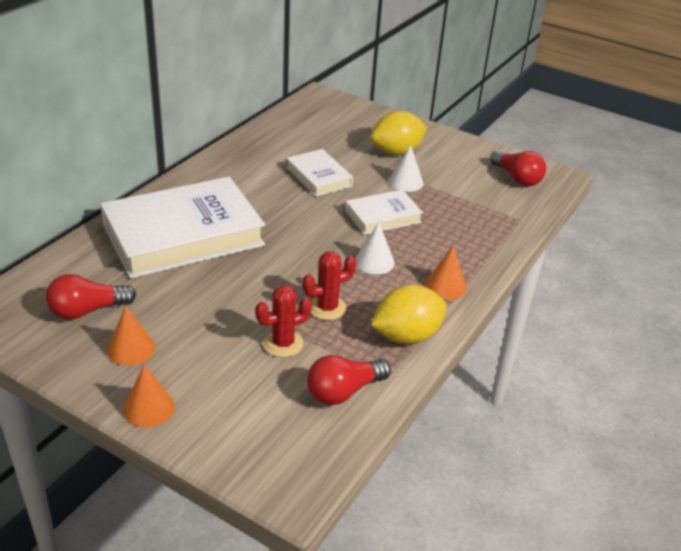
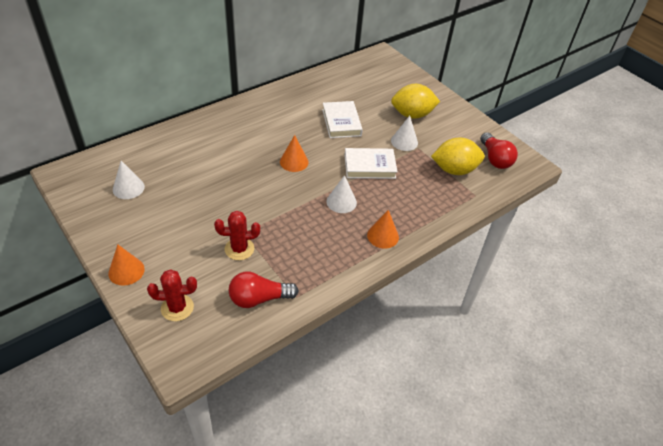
camera: 20 degrees right, 10 degrees up
red light bulb [46,274,136,320] -> white cone [113,161,145,199]
white book [100,177,265,278] -> none
orange cone [107,306,155,365] -> orange cone moved to [280,135,308,172]
red cactus [303,251,357,320] -> red cactus moved to [147,269,197,321]
yellow lemon [371,285,447,344] -> yellow lemon moved to [431,137,485,175]

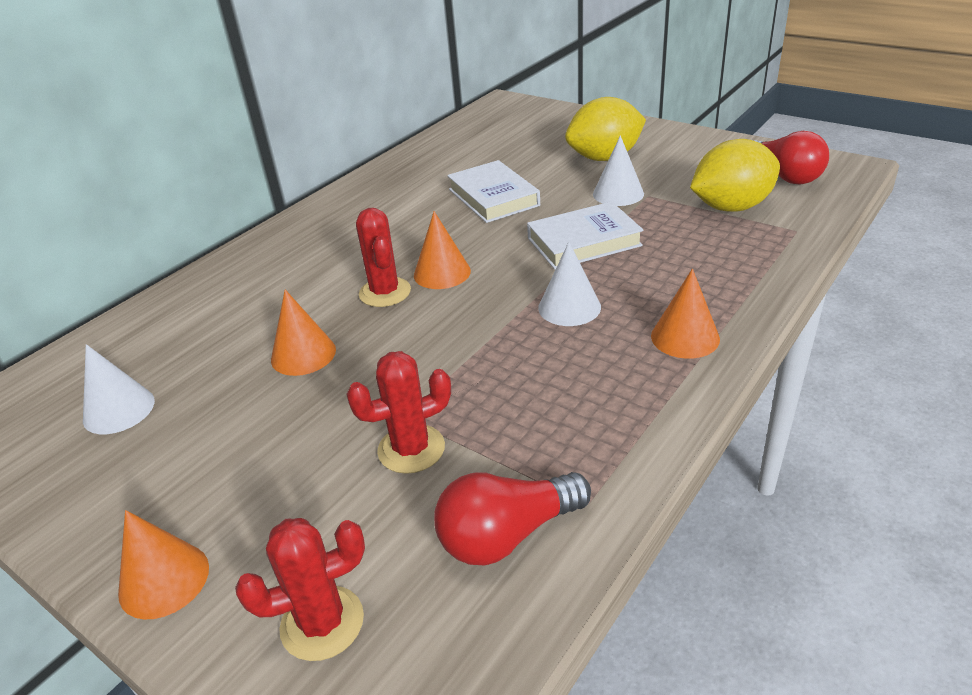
camera: 10 degrees left, 10 degrees down
none -> orange cone [271,289,336,376]
none -> red cactus [356,208,411,307]

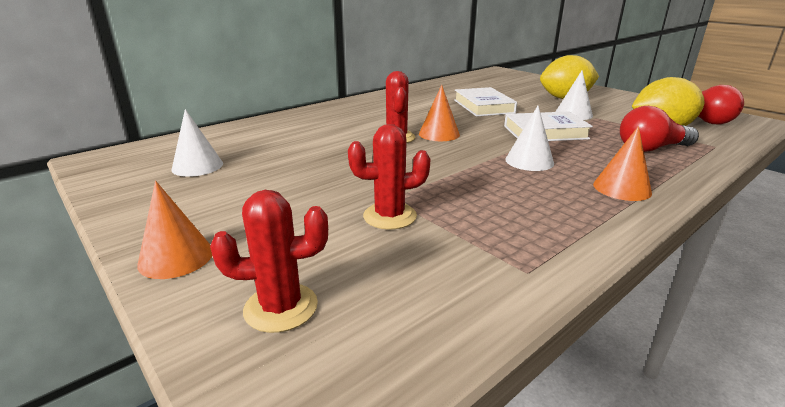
camera: 10 degrees right, 10 degrees down
orange cone [271,289,336,376] -> none
red light bulb [434,472,591,565] -> red light bulb moved to [620,106,699,152]

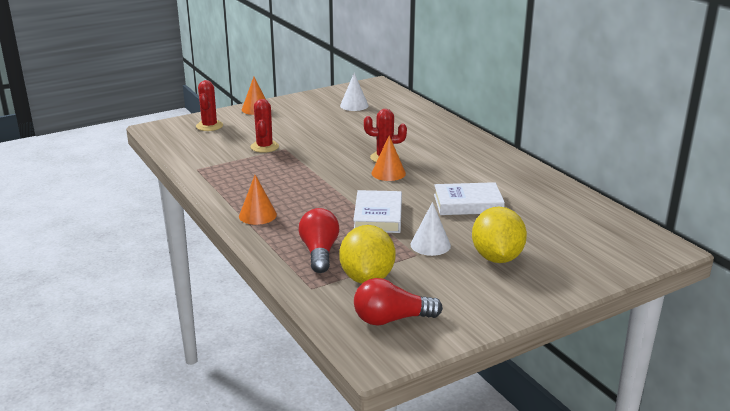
camera: 100 degrees right, 0 degrees up
white cone [505,106,554,171] -> none

